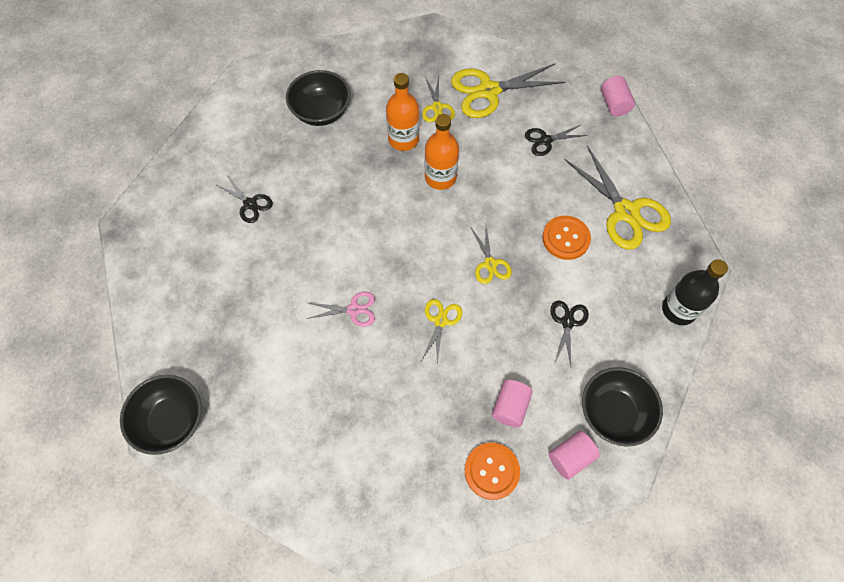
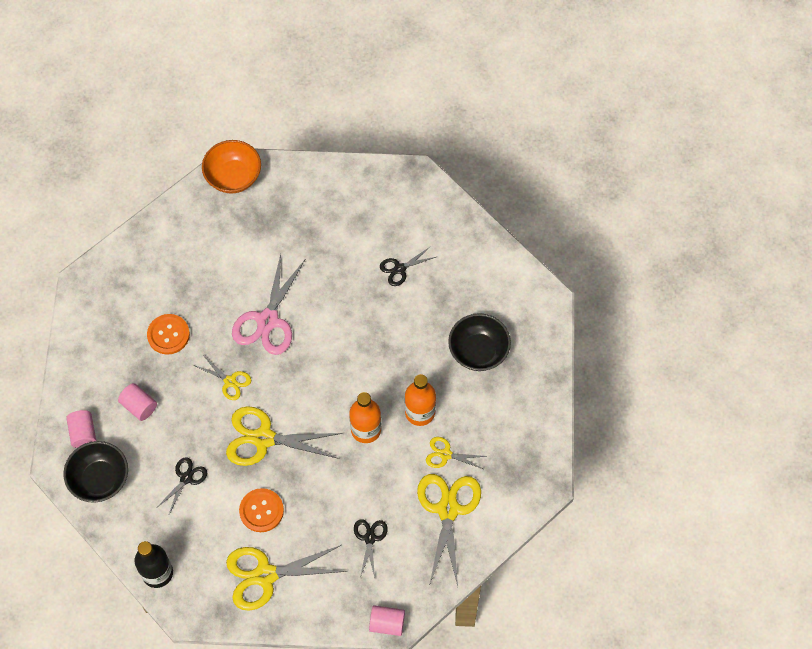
camera: 110 degrees right, 0 degrees up
black bowl [120,375,202,455] -> orange bowl [202,140,261,193]
pink scissors [307,291,375,327] -> pink scissors [232,254,305,355], size x1.90
orange button [465,443,520,500] -> orange button moved to [147,314,190,355]
yellow scissors [471,227,512,284] -> yellow scissors [226,406,343,466], size x1.90
black scissors [550,300,589,366] -> black scissors turned 90 degrees counterclockwise [157,457,207,516]

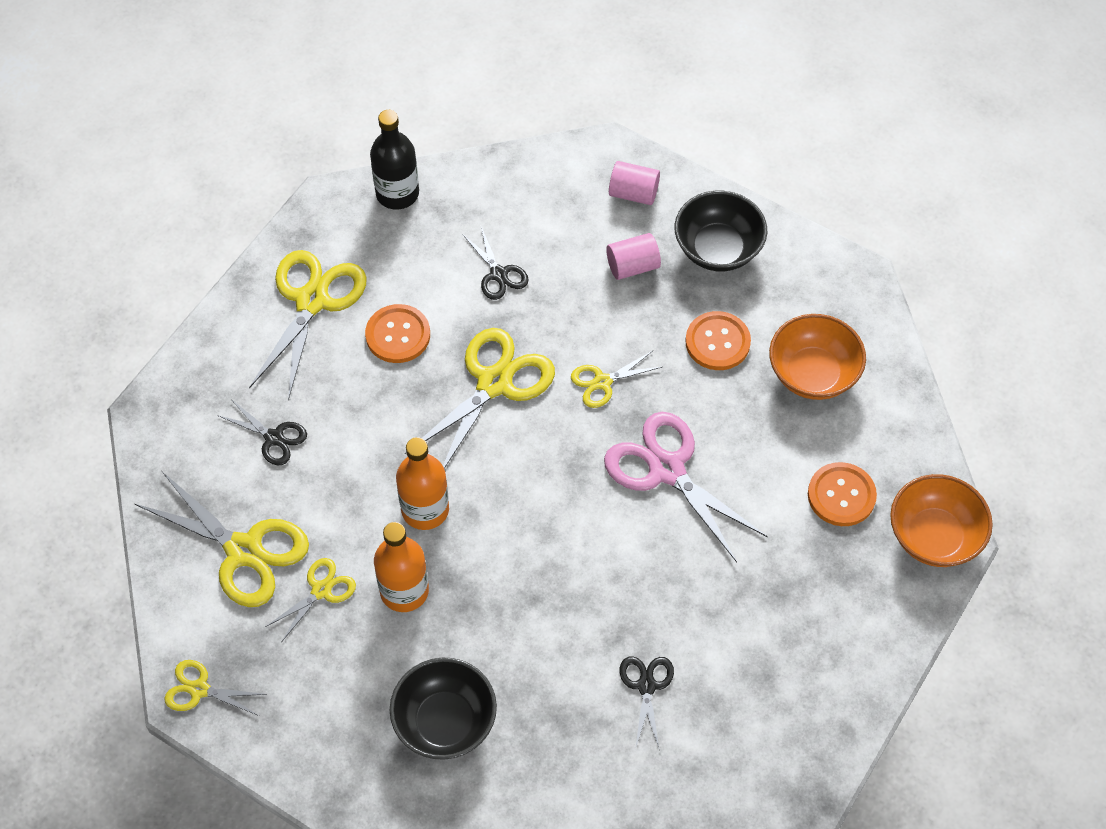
camera: 120 degrees right, 5 degrees down
black bowl [63,441,128,503] -> black bowl moved to [674,191,767,271]
pink cylinder [369,605,405,636] -> none
none -> yellow scissors [164,660,267,716]
none -> orange bowl [769,314,866,400]
none -> orange button [808,462,877,526]

